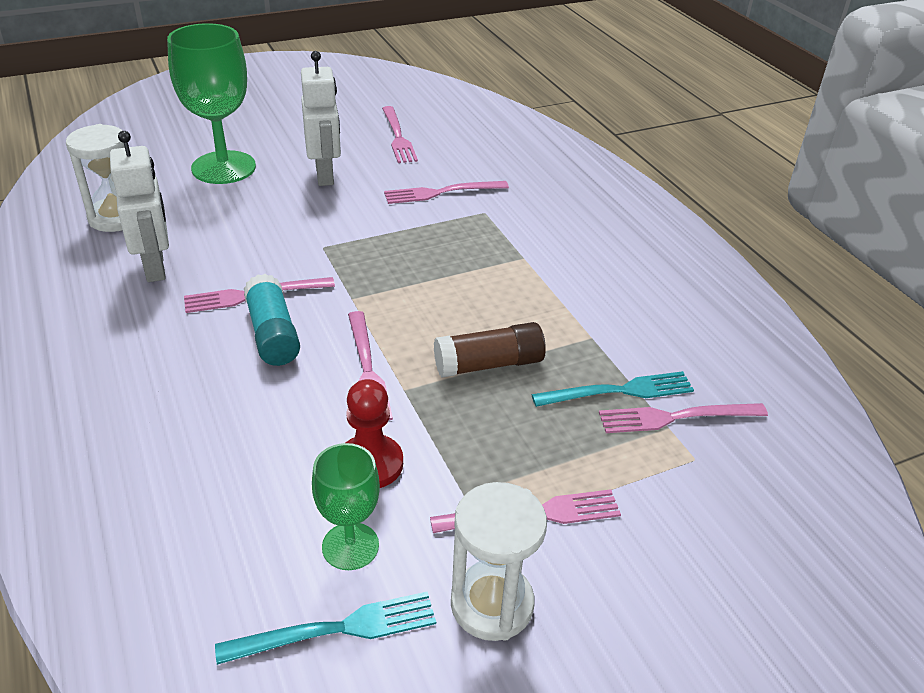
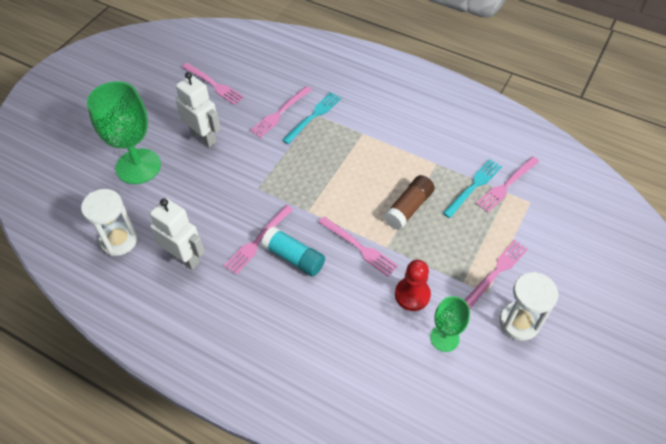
camera: 35 degrees left, 15 degrees up
turquoise fork [215,591,436,665] -> turquoise fork moved to [282,92,341,144]

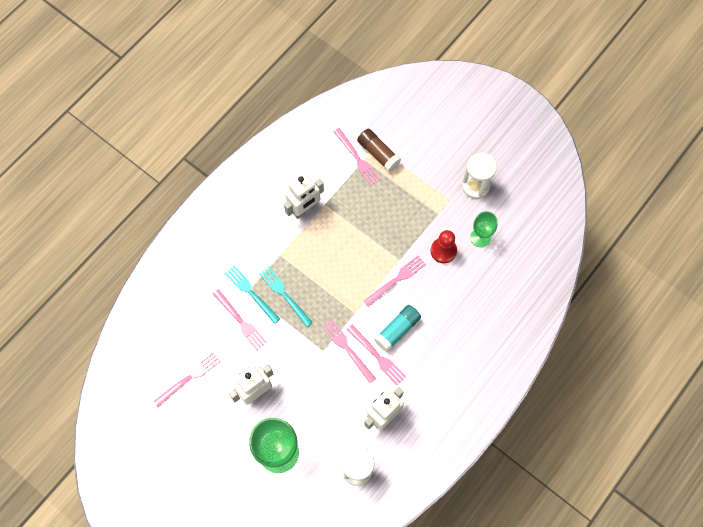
camera: 80 degrees left, 15 degrees up
brown glue stick [383,175,435,230] -> brown glue stick moved to [357,129,401,172]
turquoise fork [443,159,502,218] -> turquoise fork moved to [260,267,313,327]
pink fork [464,240,528,309] -> pink fork moved to [322,319,376,383]
none -> white robot [284,173,324,219]

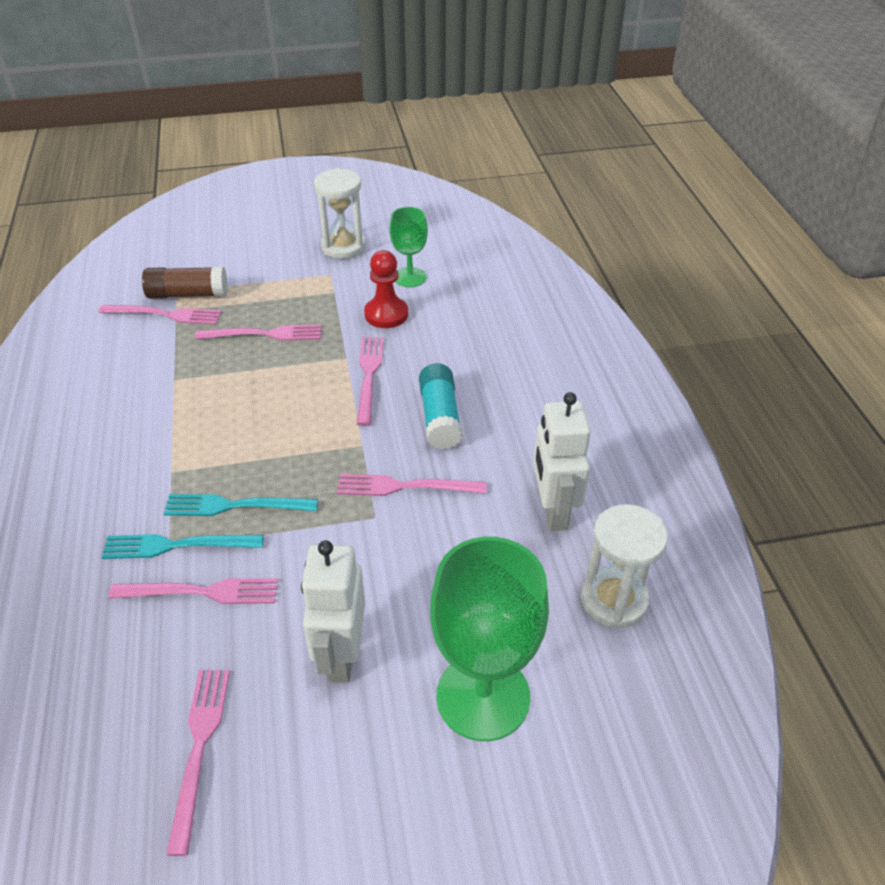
camera: 50 degrees left, 25 degrees down
white robot [284,173,324,219] -> none
pink fork [346,325,406,385] -> pink fork moved to [195,324,322,341]

